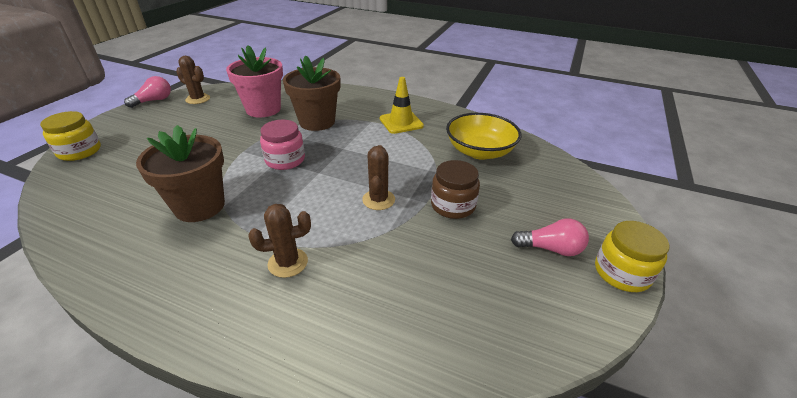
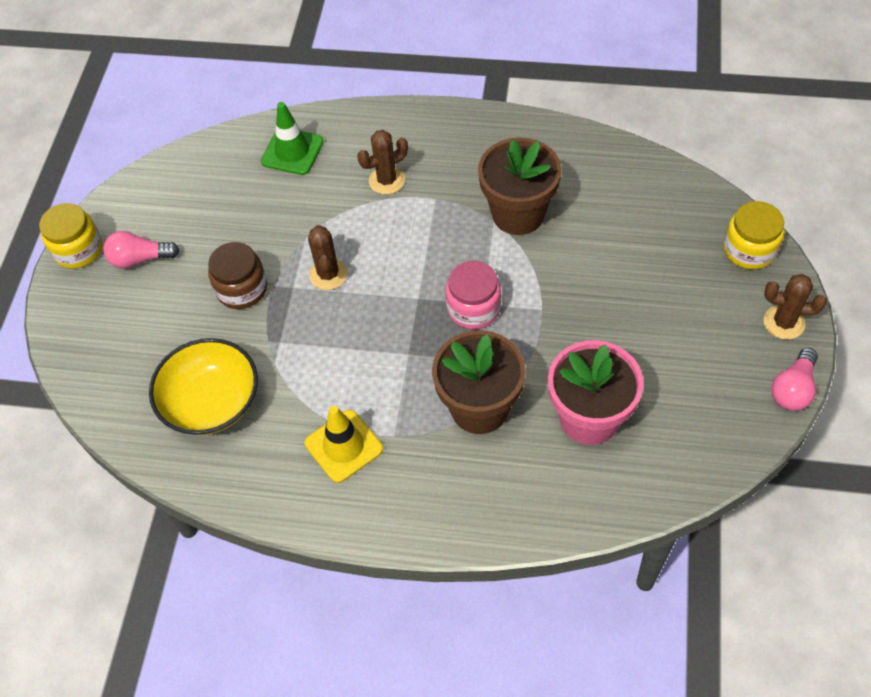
camera: 170 degrees right, 20 degrees up
brown cactus [176,56,210,104] -> brown cactus moved to [764,274,827,340]
none -> green traffic cone [261,102,324,175]

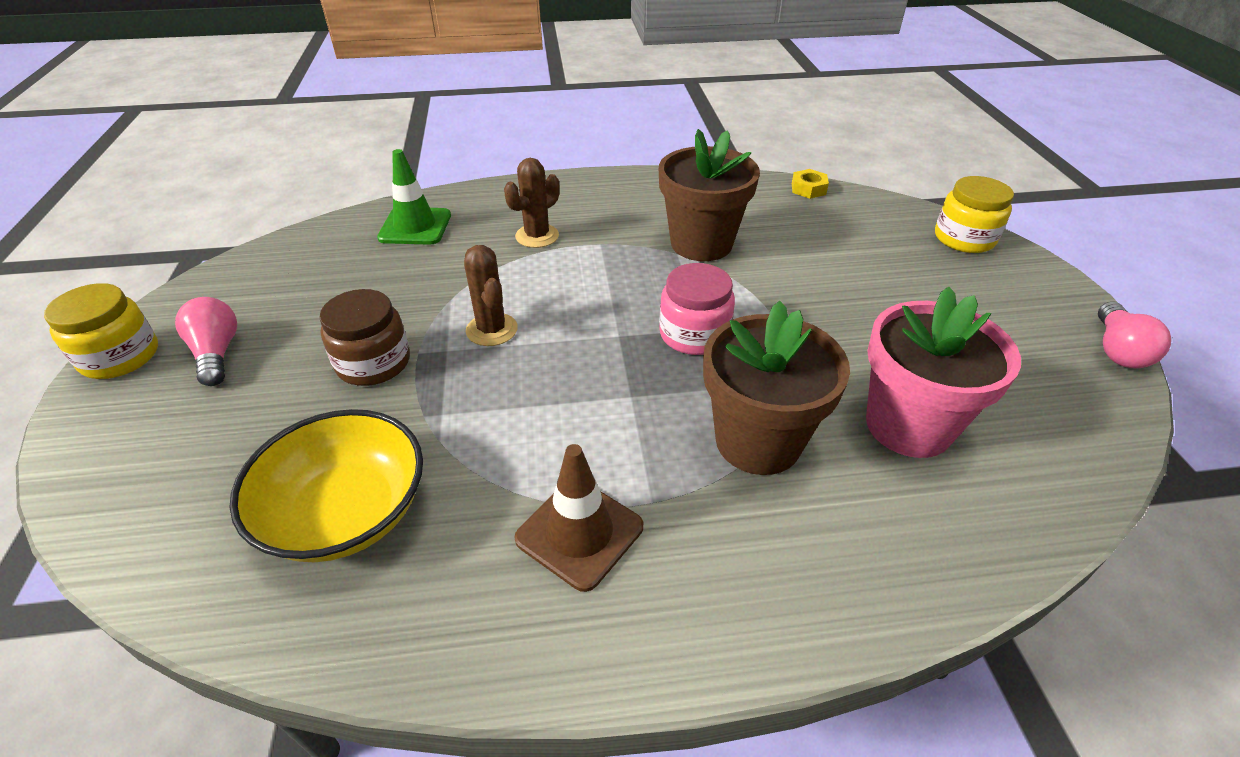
camera: 20 degrees left, 15 degrees down
pink light bulb [103,231,179,269] -> pink light bulb turned 90 degrees clockwise [175,297,237,386]
yellow traffic cone [305,406,383,483] -> brown traffic cone [514,444,643,592]
brown cactus [764,274,827,340] -> none
none -> yellow nut [792,169,829,199]

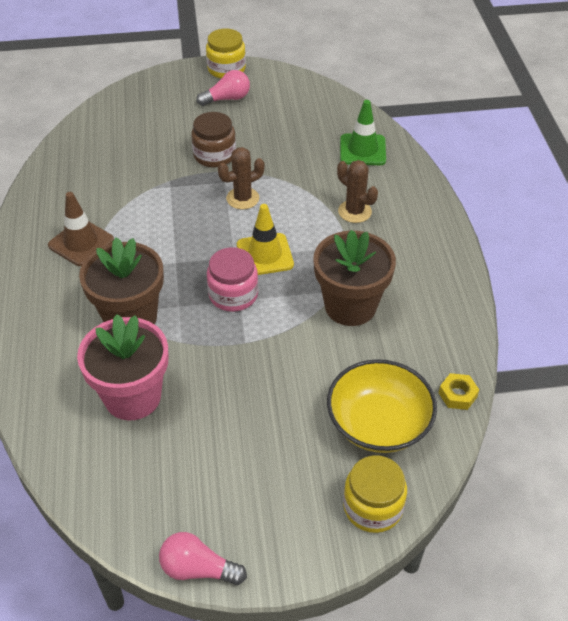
camera: 90 degrees right, 5 degrees up
yellow bowl [229,409,423,562] -> yellow bowl moved to [327,359,437,453]
none -> yellow traffic cone [237,204,294,275]

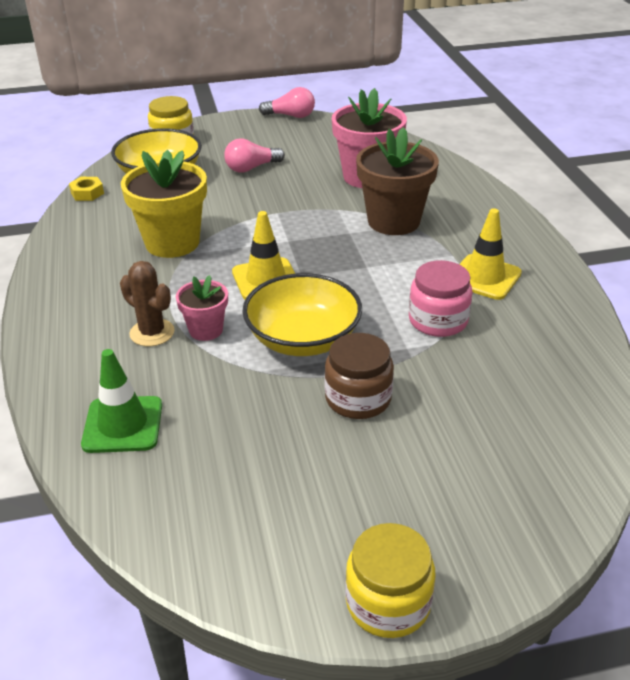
camera: 175 degrees right, 10 degrees down
brown traffic cone [48,192,114,266] -> yellow traffic cone [459,208,522,300]
pink light bulb [196,70,250,106] -> pink light bulb moved to [224,138,285,173]
pink jar [207,247,258,312] -> pink jar moved to [409,260,473,337]
brown cactus [218,147,265,209] -> yellow bowl [242,273,362,356]
brown flower pot [313,230,396,326] -> yellow flower pot [121,150,207,258]
none -> pink flower pot [176,275,228,341]

